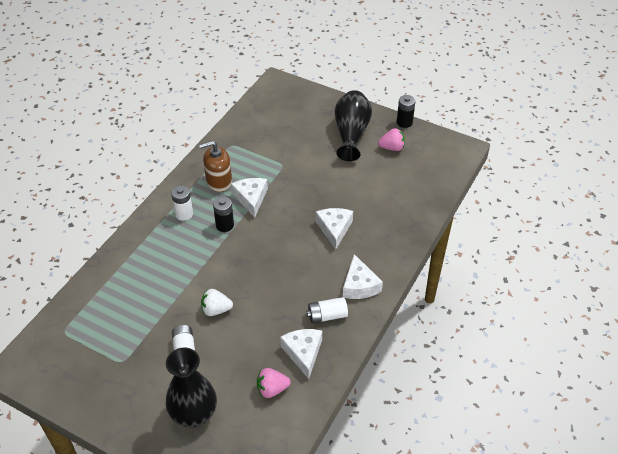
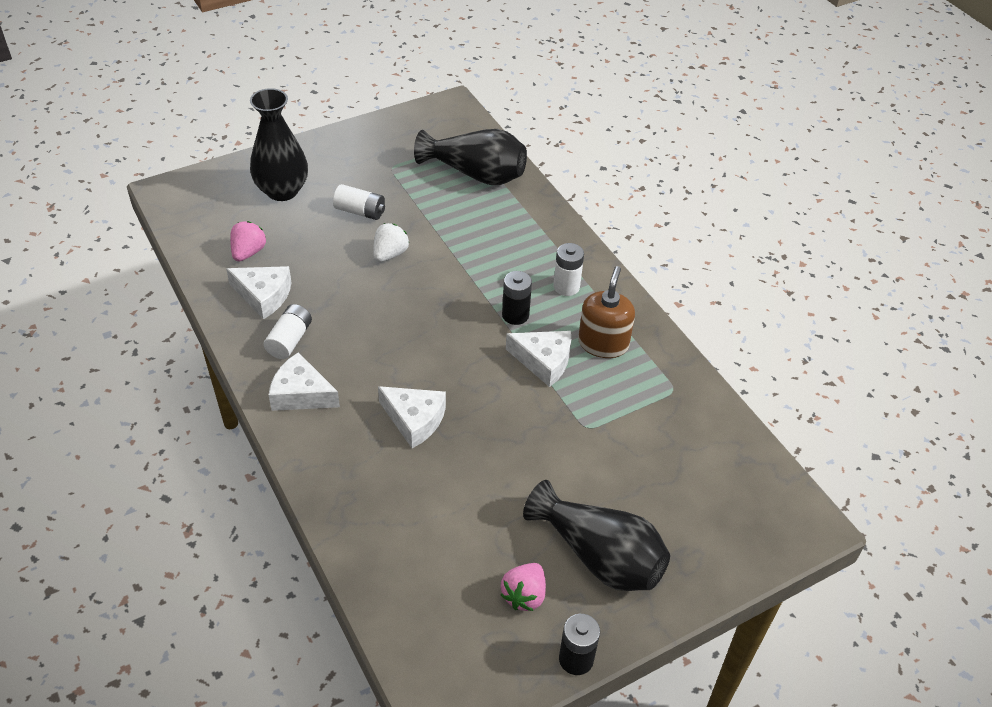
camera: 120 degrees right, 0 degrees up
none -> black vase [414,129,527,185]

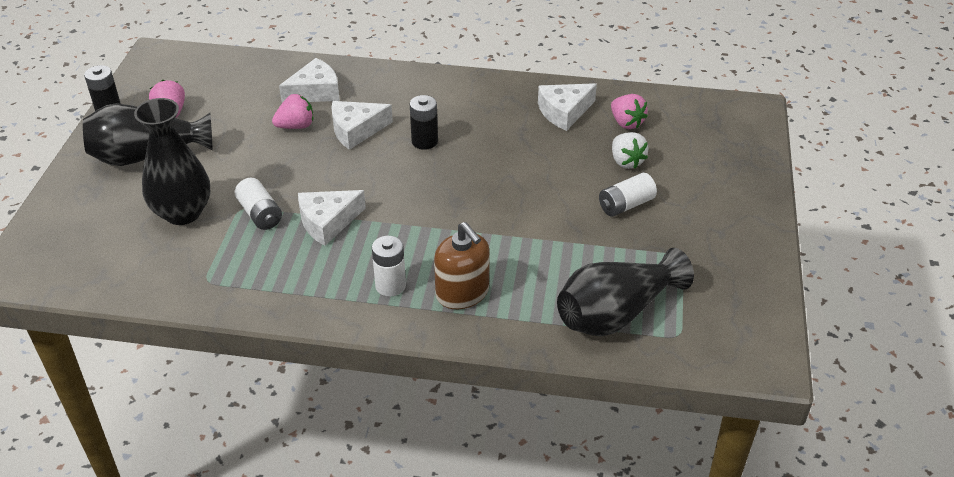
camera: 130 degrees right, 5 degrees down
black vase [250,88,308,201] -> black vase moved to [134,98,210,225]
white battery [264,304,312,359] -> white battery moved to [235,178,282,230]
white cheese [269,352,340,411] -> white cheese moved to [279,58,340,103]
white strawberry [373,223,409,262] -> white strawberry moved to [612,132,649,169]
black battery [502,271,532,325] -> black battery moved to [410,95,438,150]
brown soap dispenser [578,266,635,358] -> brown soap dispenser moved to [434,222,490,309]
none -> pink strawberry [272,94,313,129]

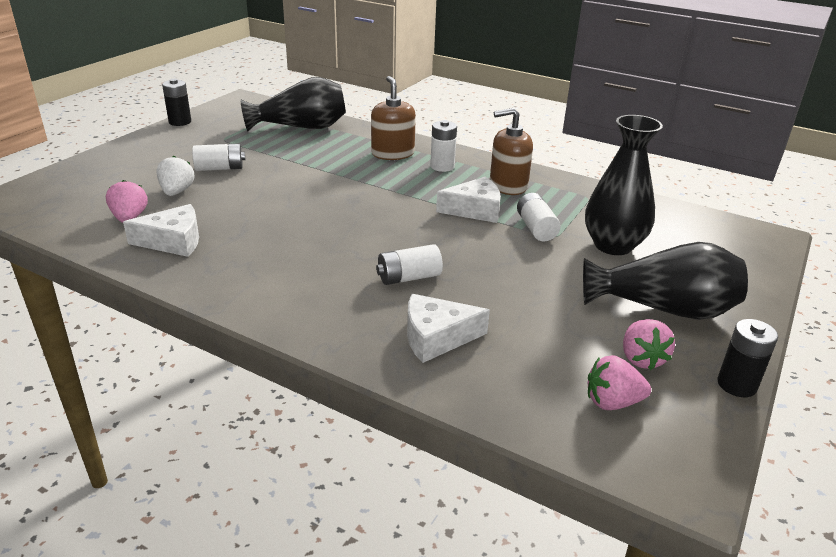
camera: 160 degrees left, 10 degrees down
pink strawberry [272,94,313,129] -> pink strawberry moved to [588,355,651,410]
white cheese [331,101,393,150] -> white battery [376,244,443,285]
black battery [410,95,438,150] -> black battery moved to [162,79,191,126]
none -> brown soap dispenser [490,108,533,195]

